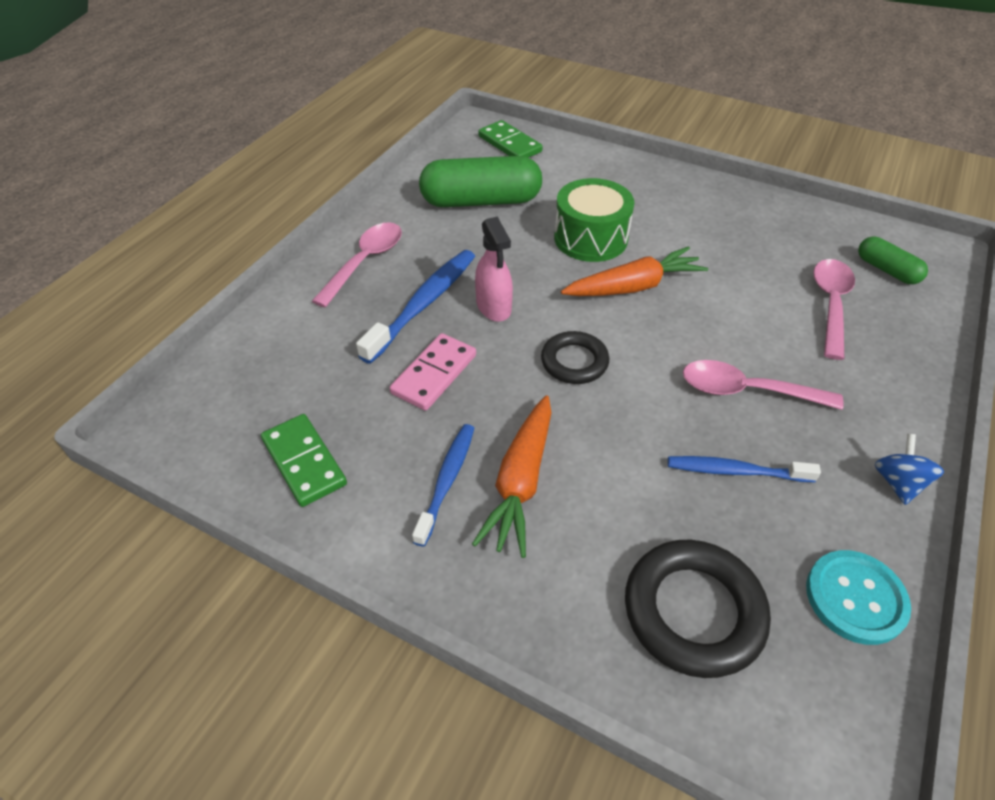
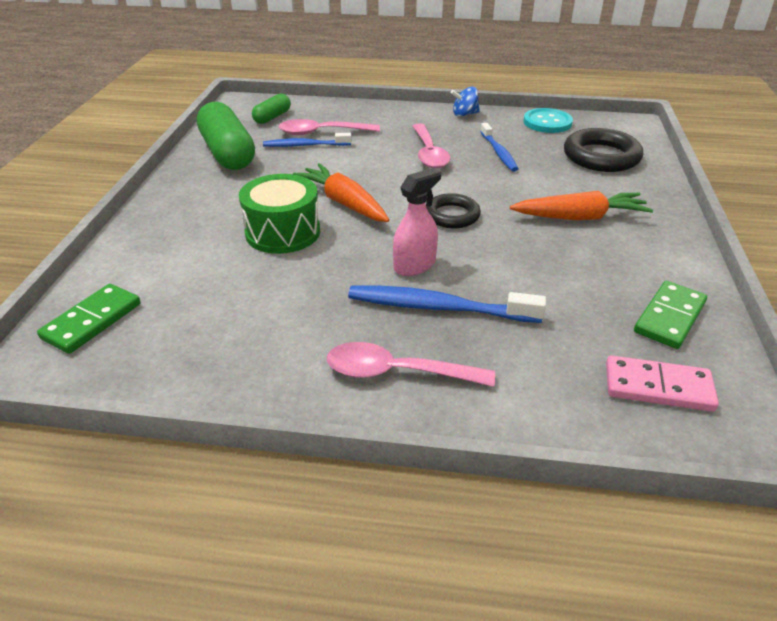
camera: 110 degrees left, 10 degrees down
pink domino [390,333,476,411] -> pink domino moved to [606,355,719,412]
blue toothbrush [412,424,474,546] -> blue toothbrush moved to [263,133,352,147]
green capsule [419,156,542,207] -> green capsule moved to [197,102,255,170]

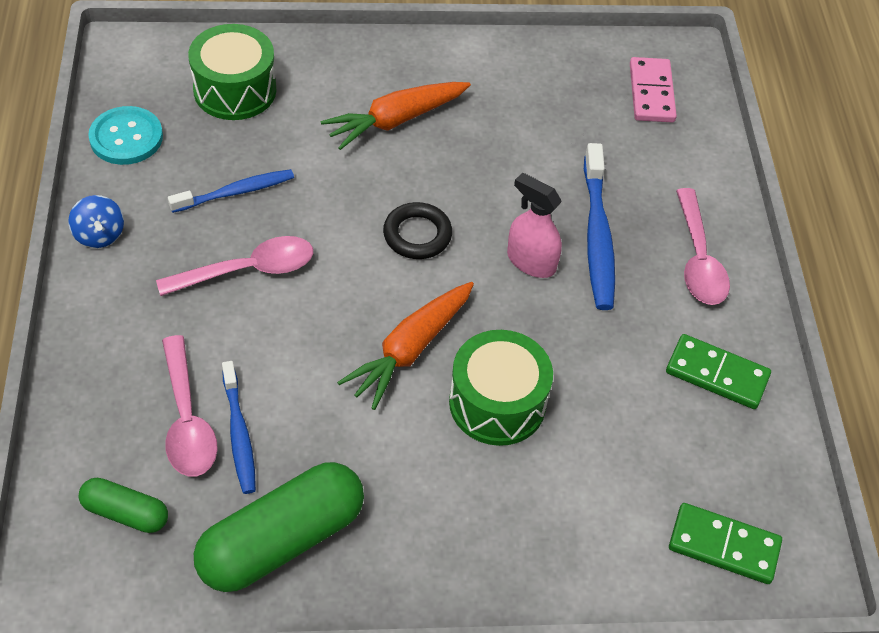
camera: 105 degrees left, 15 degrees up
orange carrot [510,191,653,220] -> orange carrot turned 105 degrees counterclockwise [321,82,471,150]
black ring [564,128,643,172] -> green drum [188,24,277,120]
green domino [634,281,707,349] -> green domino moved to [666,334,771,409]

